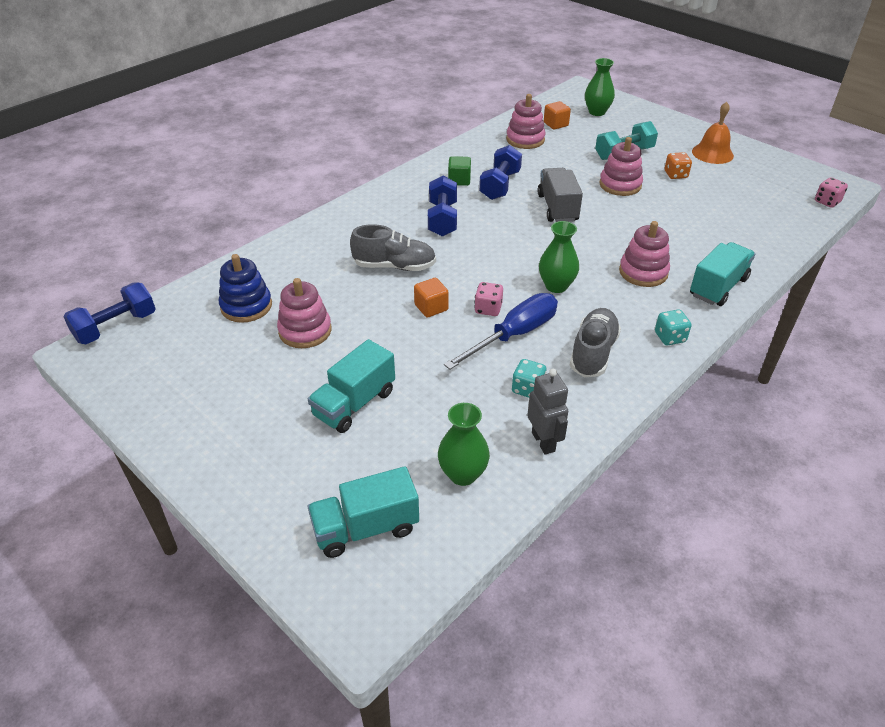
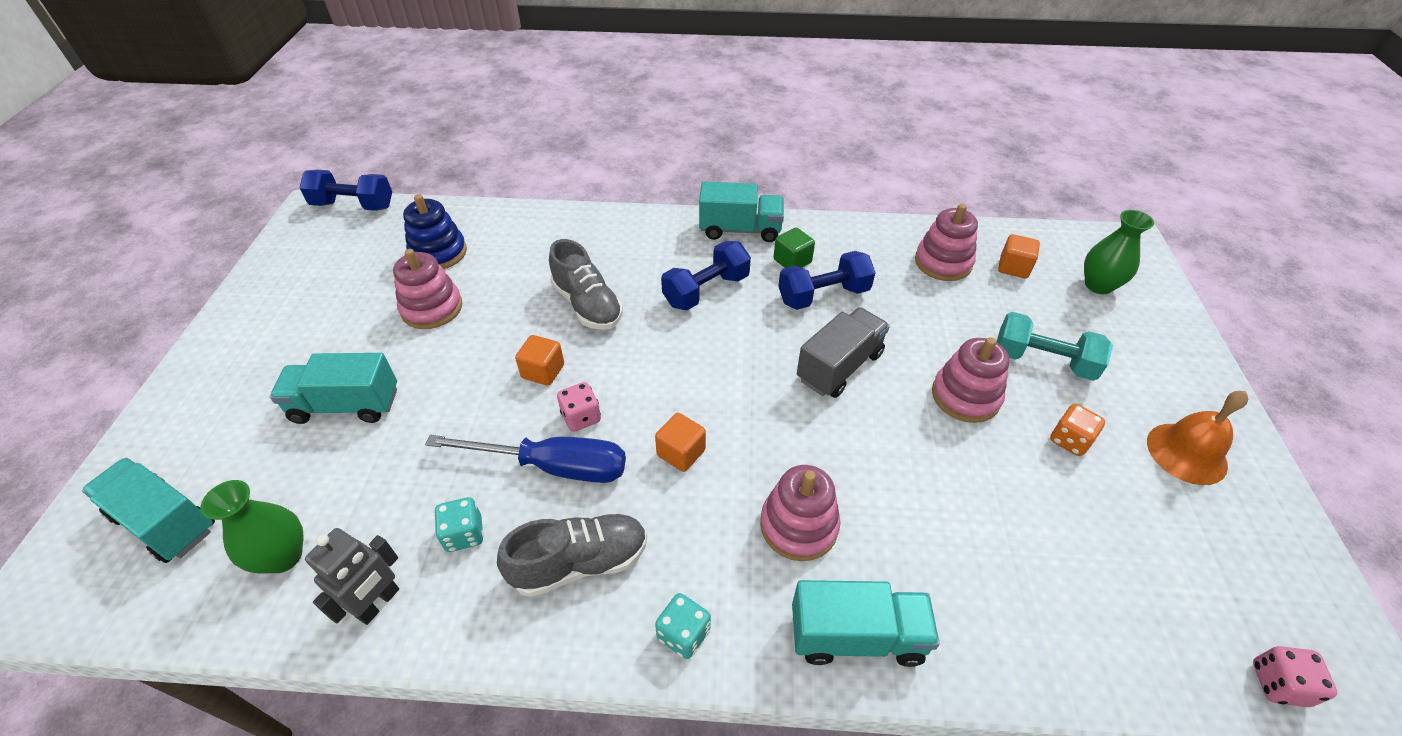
camera: 50 degrees right, 5 degrees up
green vase [539,221,579,293] -> orange cube [655,413,706,472]
none -> turquoise truck [699,181,784,242]

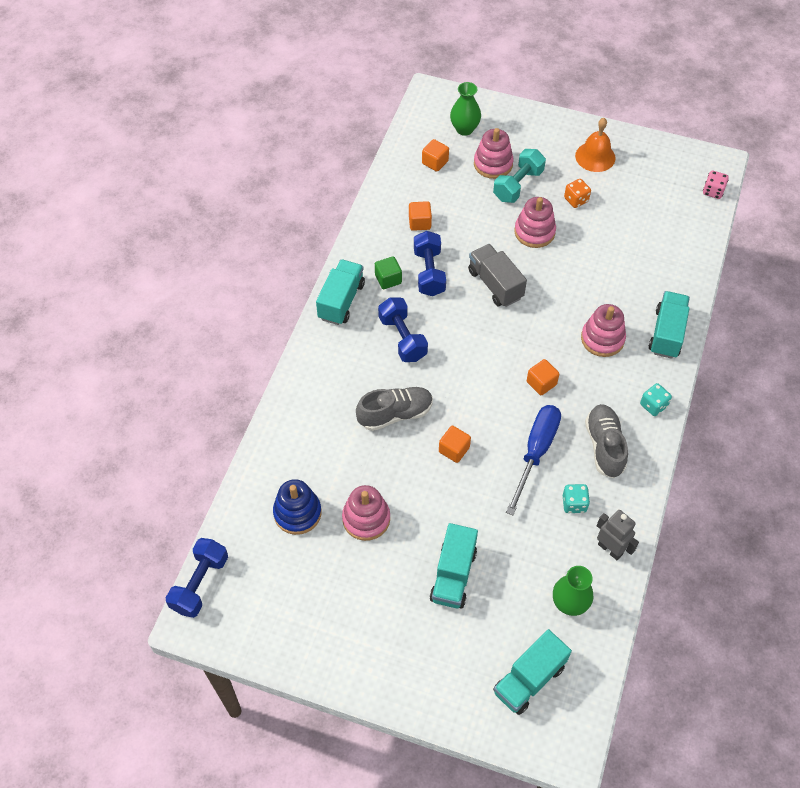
camera: 75 degrees left, 10 degrees up
pink dice [557,382,601,432] -> none
pink stacking toy [915,204,978,281] -> pink stacking toy moved to [474,128,514,179]
none -> orange cube [409,201,432,231]

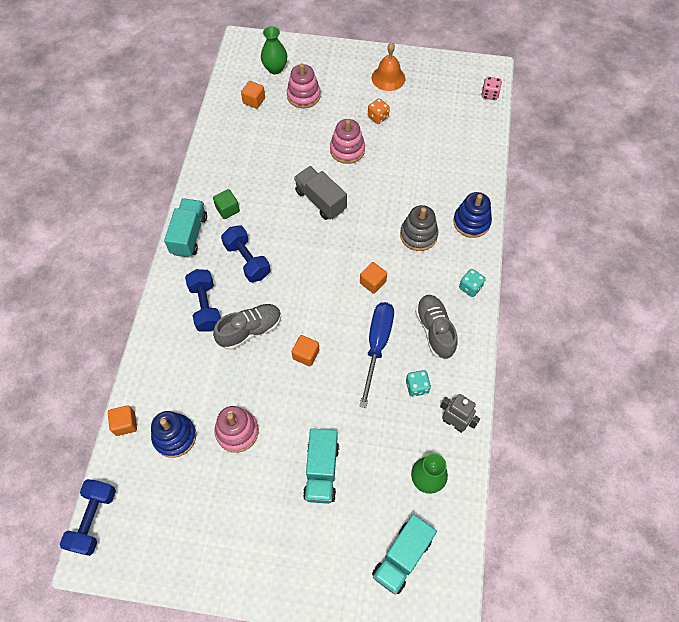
camera: 10 degrees left, 5 degrees up
orange cube [409,201,432,231] -> orange cube moved to [108,406,137,436]
blue dumbbell [414,231,446,296] -> blue dumbbell moved to [185,269,221,332]
turquoise dumbbell [493,149,546,203] -> none
pink stacking toy [581,304,626,357] -> grey stacking toy [400,205,438,251]
turquoise truck [649,291,690,359] -> blue stacking toy [453,192,492,238]

